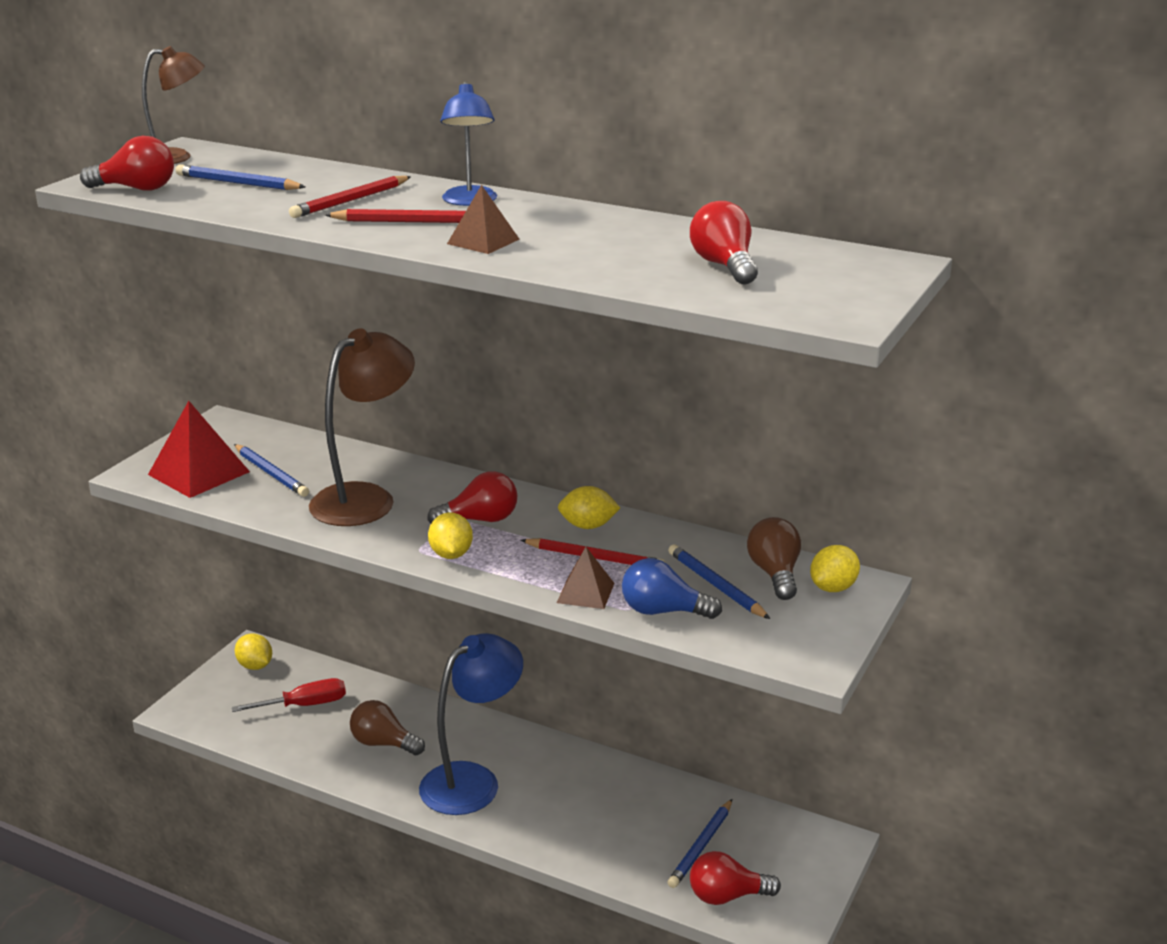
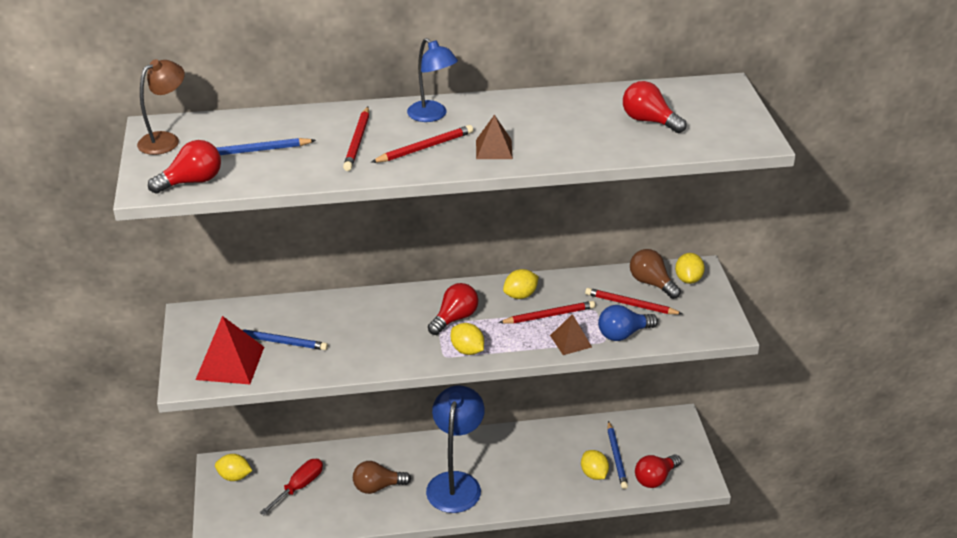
camera: 35 degrees left, 10 degrees up
brown lamp [309,328,415,526] -> none
blue pencil [668,544,770,619] -> red pencil [585,288,683,315]
none -> yellow lemon [581,450,609,480]

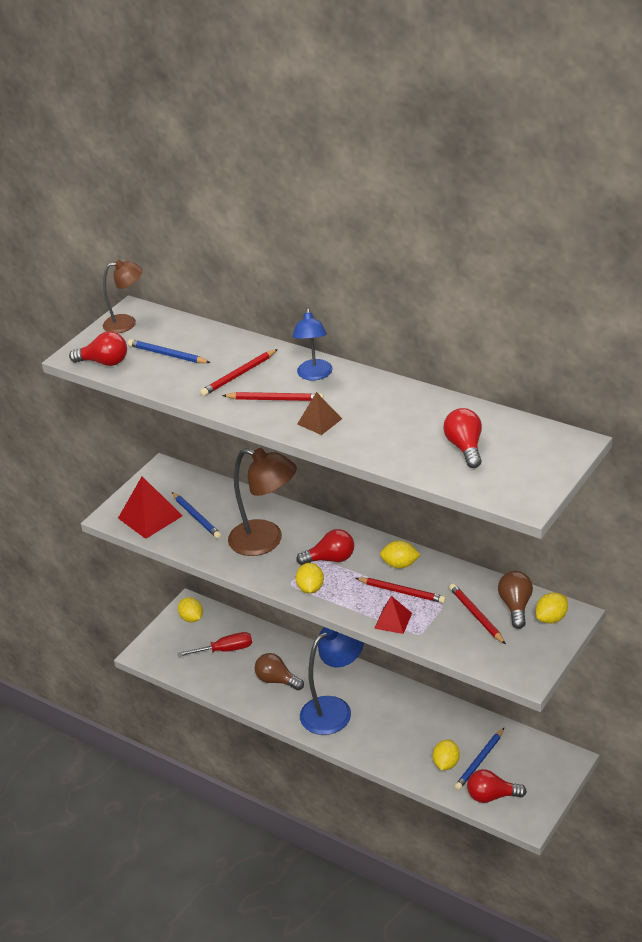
camera: 45 degrees right, 0 degrees up
brown pyramid [550,314,592,355] -> red pyramid [374,596,412,634]
blue light bulb [598,305,658,341] -> none
none -> brown lamp [228,448,297,556]

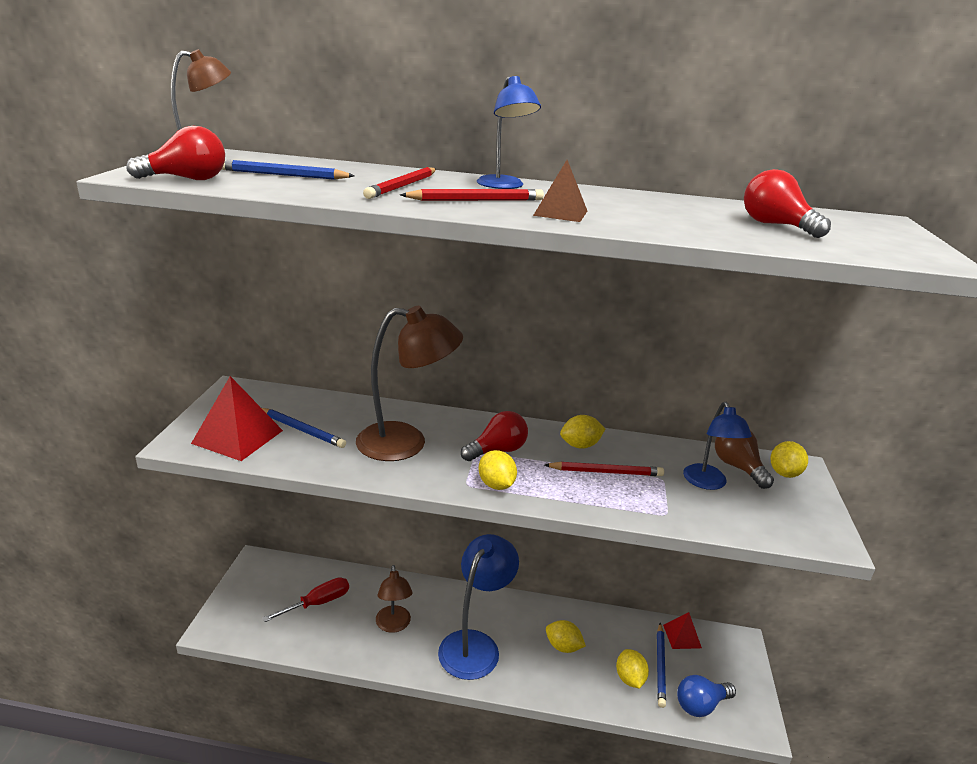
camera: 30 degrees left, 10 degrees down
yellow lemon [178,597,203,622] -> yellow lemon moved to [546,620,586,653]
brown light bulb [255,653,304,691] -> brown lamp [376,565,412,633]
red pyramid [374,596,412,634] -> red pyramid moved to [663,612,702,649]
red pencil [449,584,506,644] -> blue lamp [683,402,752,490]
red light bulb [467,769,527,803] -> blue light bulb [677,675,736,717]

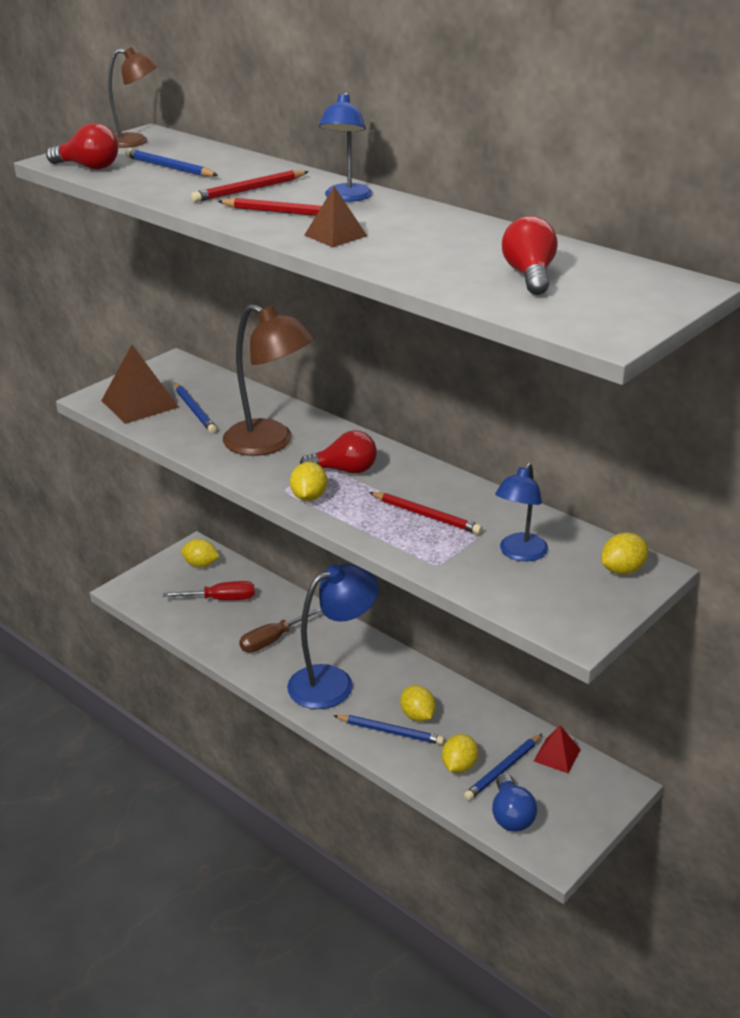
camera: 35 degrees right, 5 degrees up
red pyramid [191,376,283,461] -> brown pyramid [101,345,179,424]
brown lamp [376,565,412,633] -> brown screwdriver [239,607,322,652]
yellow lemon [560,415,605,449] -> yellow lemon moved to [181,539,220,568]
blue light bulb [677,675,736,717] -> blue light bulb turned 105 degrees counterclockwise [492,773,537,832]
brown light bulb [715,431,774,489] -> none
none -> blue pencil [333,715,444,745]

